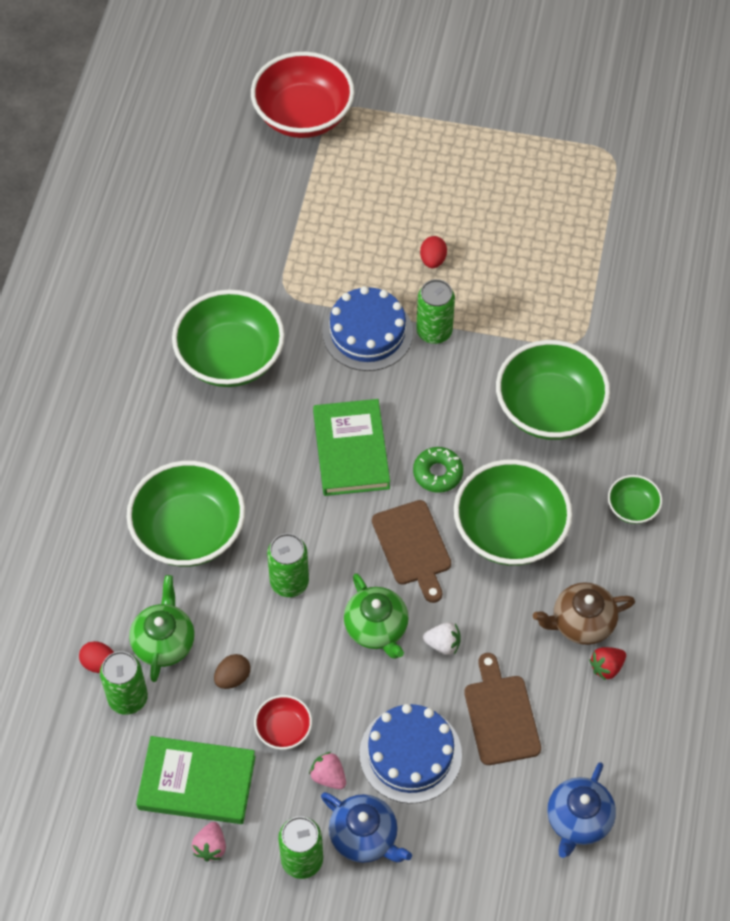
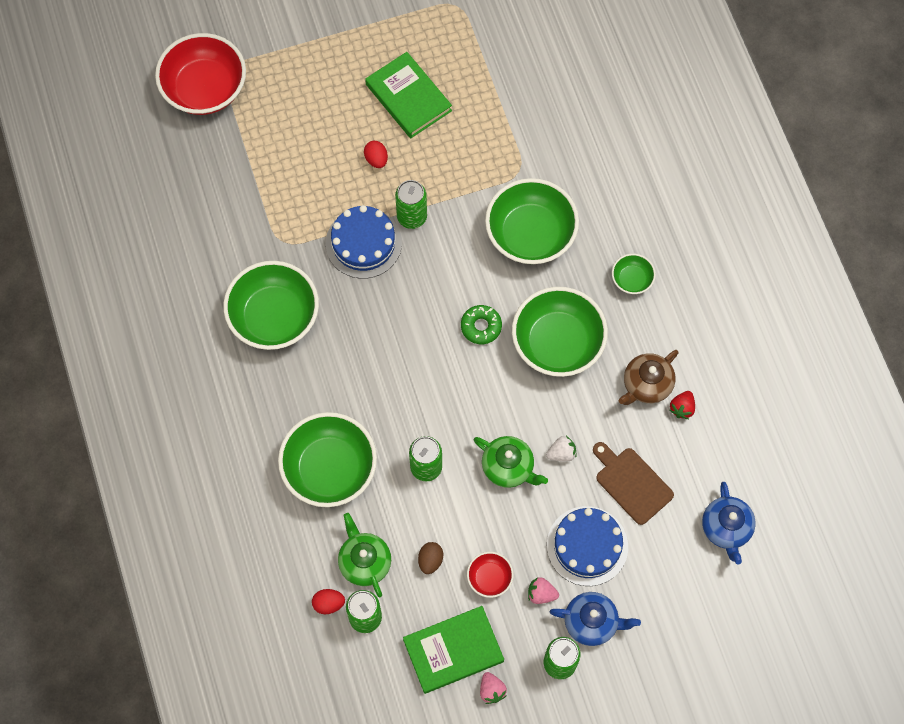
camera: 30 degrees left, 10 degrees up
green book [313,399,390,496] -> green book moved to [365,52,452,138]
brown cutting board [372,500,451,603] -> none

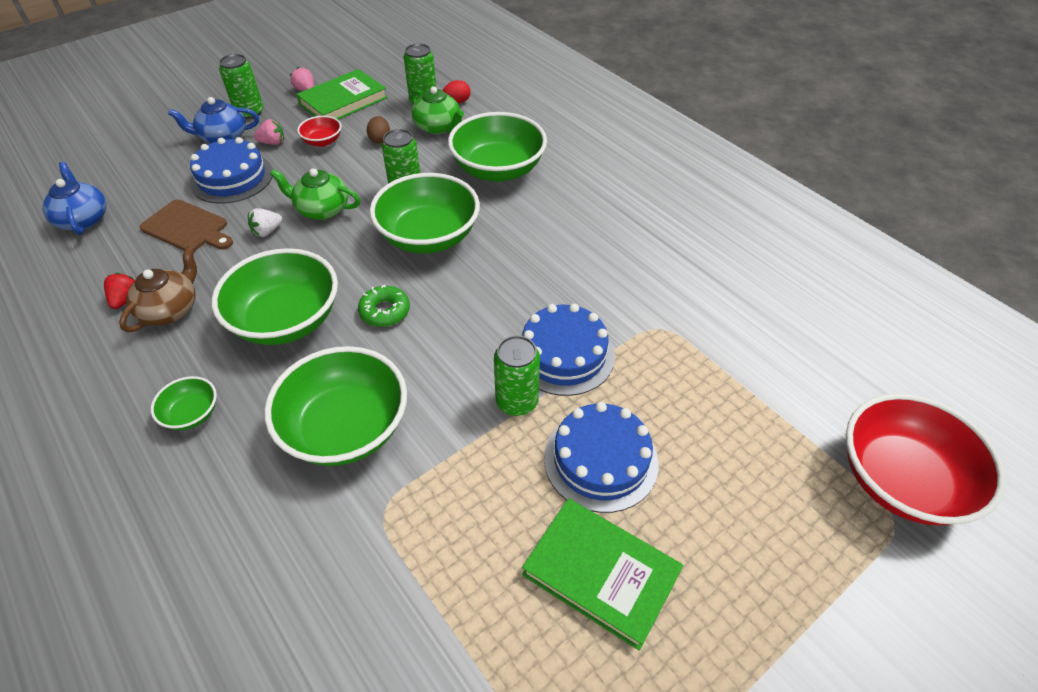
camera: 160 degrees right, 20 degrees down
green bowl [223,261,319,350] -> green bowl moved to [370,173,480,254]
red egg [364,141,388,168] -> blue cake [544,402,659,513]

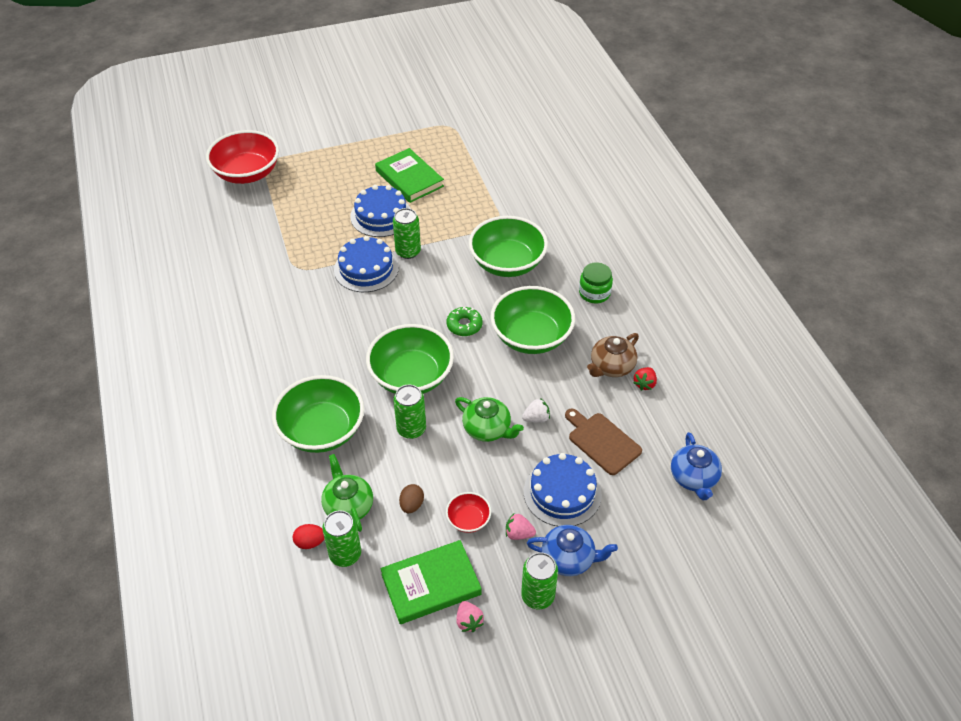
camera: 160 degrees left, 0 degrees up
green bowl [151,376,217,430] -> green jar [579,262,613,303]

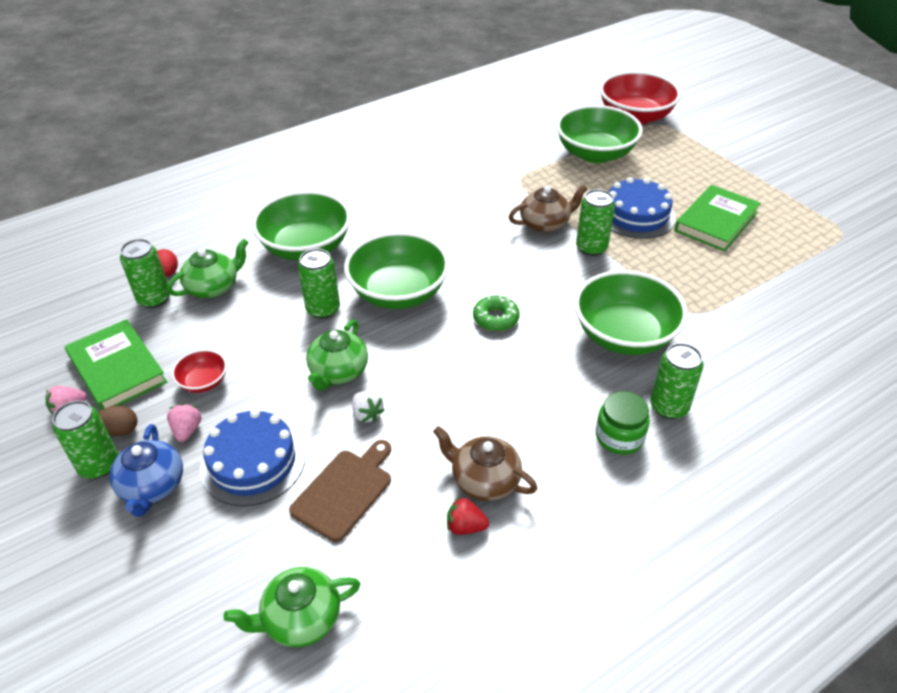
camera: 75 degrees right, 5 degrees down
blue cake [334,236,399,292] -> brown teapot [509,185,587,233]
brown egg [399,484,424,513] -> brown egg moved to [98,405,137,436]
green bowl [490,286,575,354] -> green bowl moved to [556,105,643,163]
blue teapot [671,432,722,500] -> green teapot [223,567,360,647]
none -> green can [650,343,704,419]

